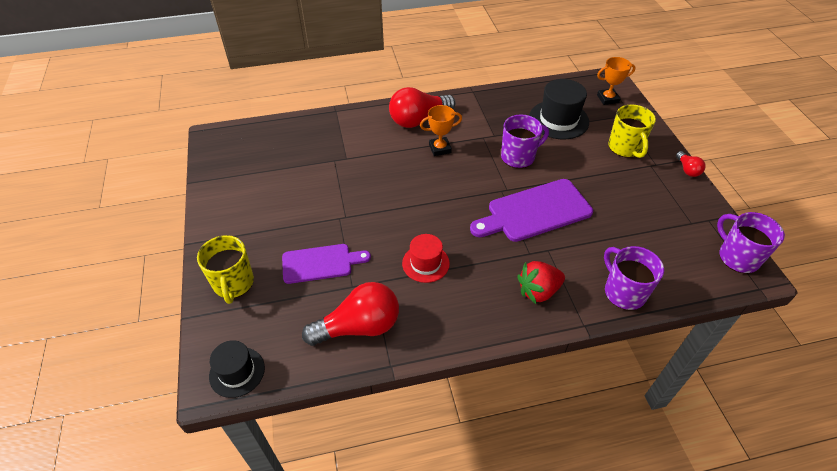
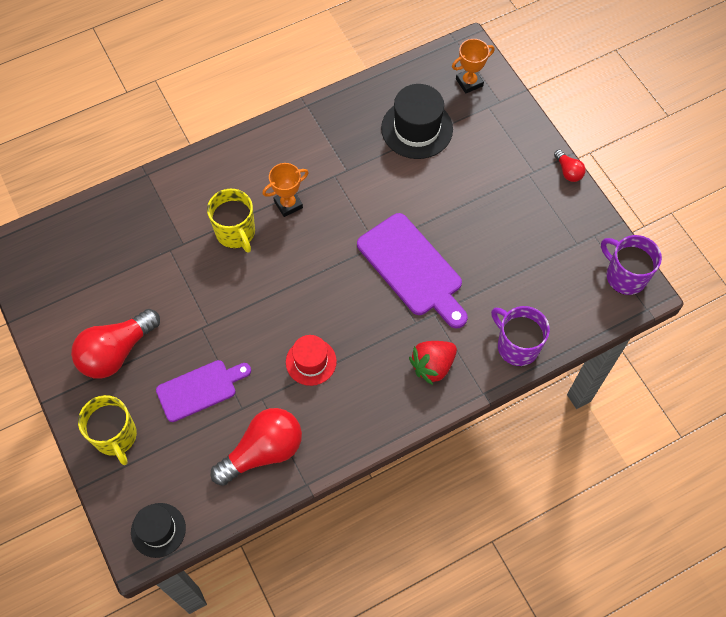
camera: 15 degrees left, 15 degrees up
red light bulb [389,87,456,128] -> red light bulb moved to [71,309,160,379]
purple cutting board [470,179,593,242] -> purple cutting board turned 90 degrees counterclockwise [357,213,468,328]
purple mug [501,114,549,168] -> none
yellow mug [608,104,656,158] -> yellow mug moved to [207,189,255,253]

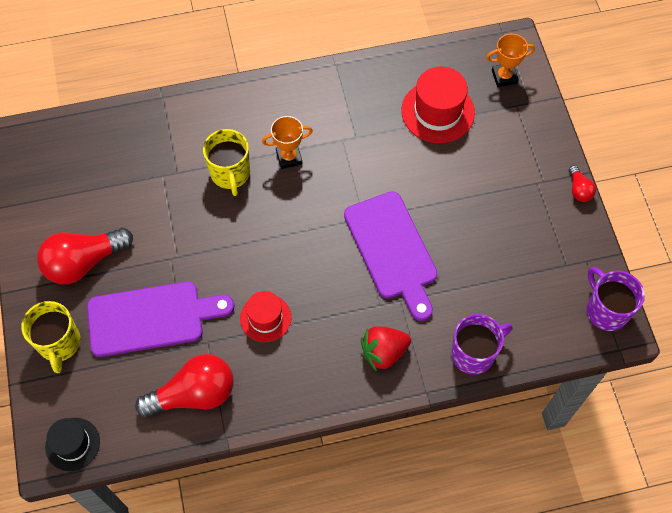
camera: 15 degrees right, 0 degrees up
purple cutting board [156,360,251,422] -> purple cutting board [87,281,234,357], size x1.53
black hat [381,84,453,159] -> red hat [401,67,475,143]
purple mug [491,306,550,366] -> purple mug turned 90 degrees clockwise [451,314,513,375]

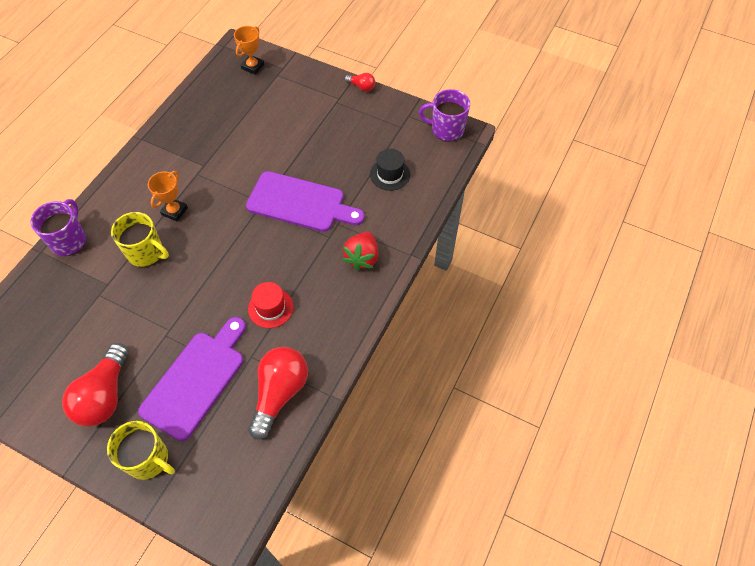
camera: 50 degrees left, 5 degrees down
black hat [45,418,100,471] -> black hat moved to [370,149,410,191]
red hat [401,67,475,143] -> none
purple mug [451,314,513,375] -> purple mug moved to [30,199,86,256]

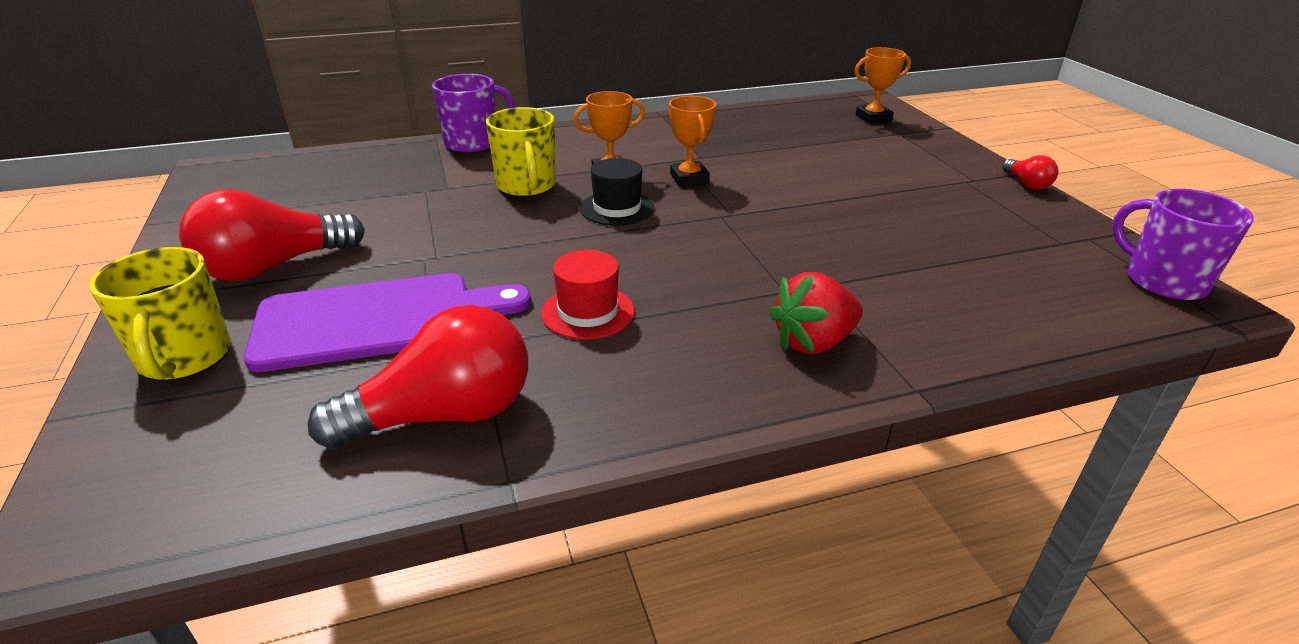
camera: 45 degrees right, 25 degrees down
purple cutting board [246,171,365,232] -> none
black hat [370,149,410,191] -> black hat moved to [580,158,654,226]
none -> orange trophy [669,96,716,186]

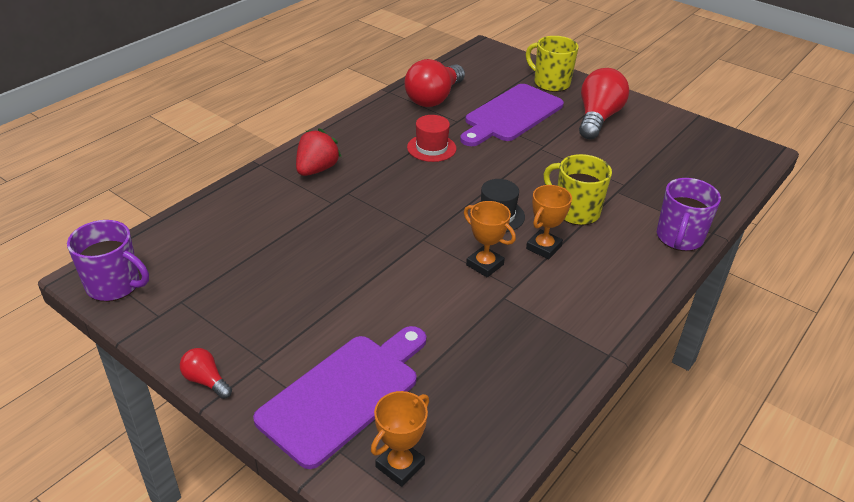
camera: 145 degrees right, 5 degrees up
none -> purple cutting board [253,326,426,469]

